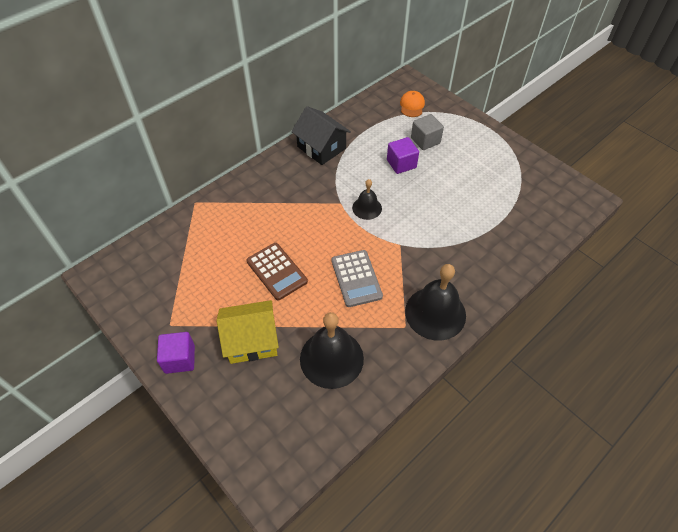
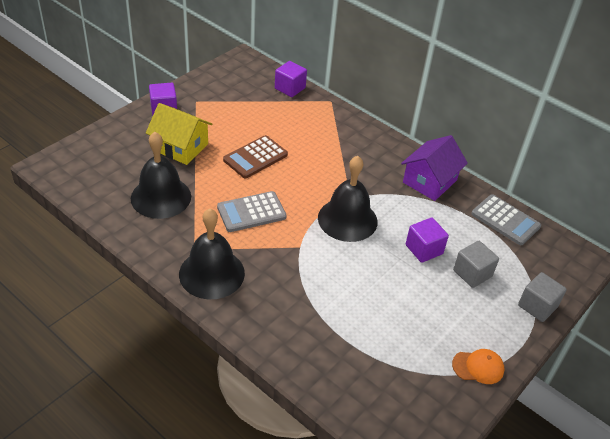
camera: 80 degrees right, 10 degrees down
yellow house [217,300,279,364] -> yellow house turned 45 degrees counterclockwise [146,103,212,165]
black house [291,106,351,165] -> purple house [401,135,468,201]
black bell [352,179,382,220] -> black bell [318,156,378,242], size x1.79
orange cap [400,91,425,117] -> orange cap moved to [452,349,504,384]
none -> purple cube [275,61,307,97]
none -> grey calculator [471,194,541,245]
none -> grey cube [518,272,567,322]

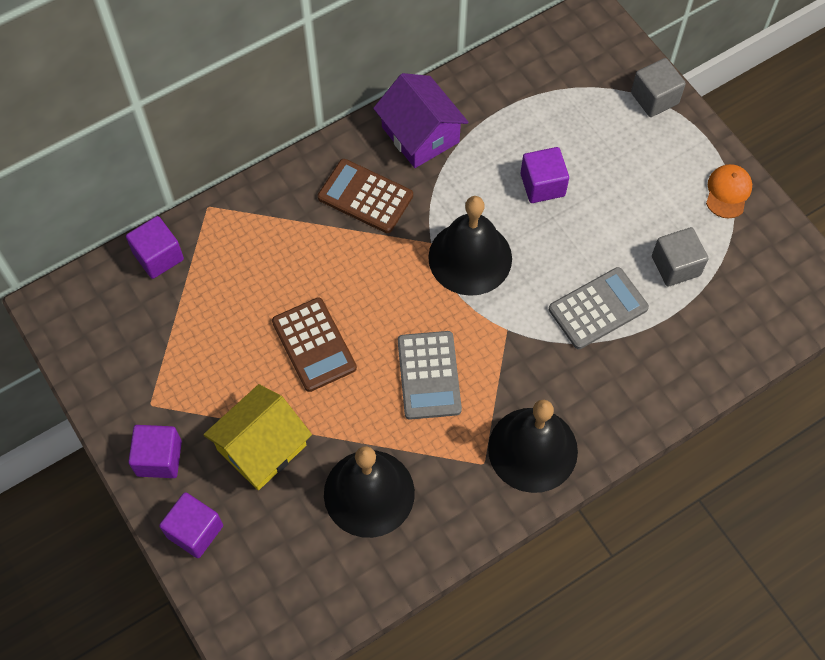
camera: 70 degrees left, 20 degrees up
grey cube [453,241,499,288] -> grey cube moved to [652,227,709,287]
grey calculator [471,194,541,245] -> grey calculator moved to [549,267,649,349]
none -> purple cube [159,492,223,558]
none -> brown calculator [318,159,413,233]

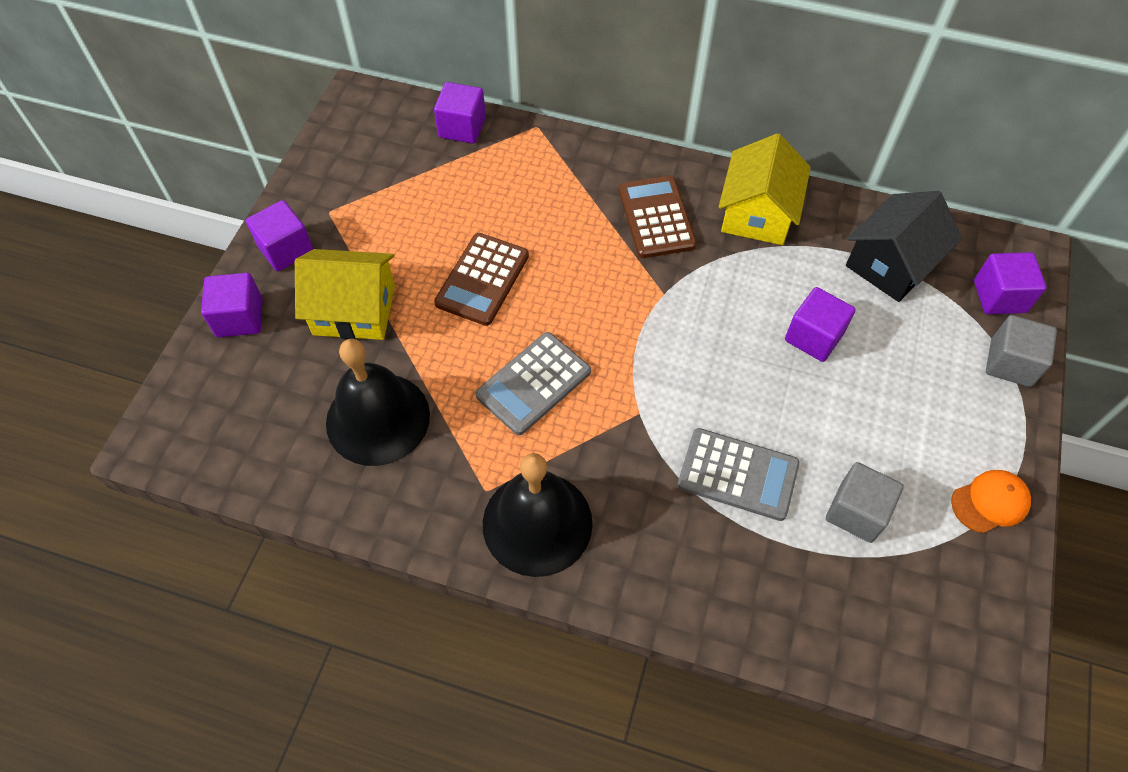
camera: 50 degrees right, 5 degrees down
purple house [373,73,469,168] -> yellow house [719,133,811,245]
black bell [428,196,512,296] -> none
none -> black house [846,191,962,302]
none -> purple cube [974,252,1047,314]

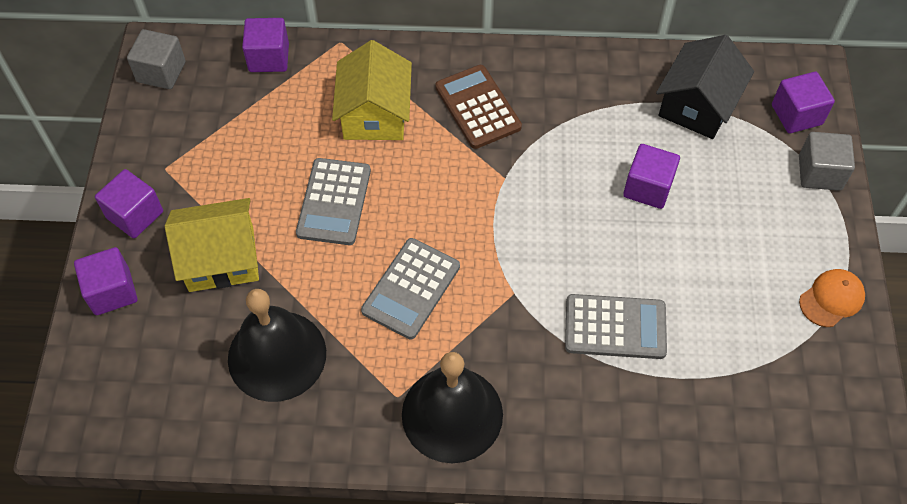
camera: 15 degrees left, 0 degrees up
brown calculator [434,233,529,326] -> grey calculator [296,158,371,245]
yellow house [719,133,811,245] -> yellow house moved to [332,40,412,140]
grey cube [826,462,904,543] -> grey cube moved to [127,29,186,89]

